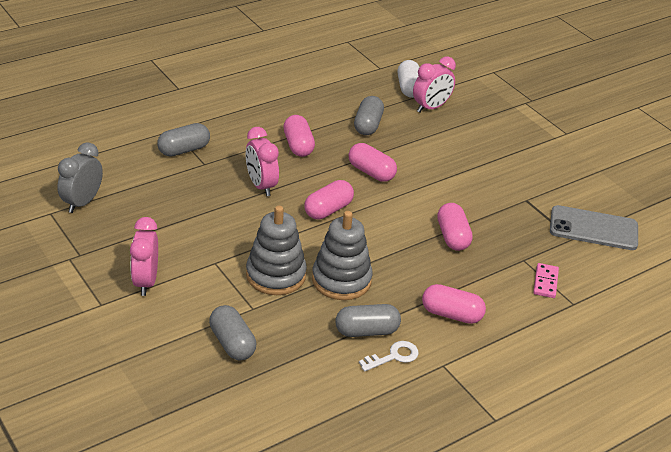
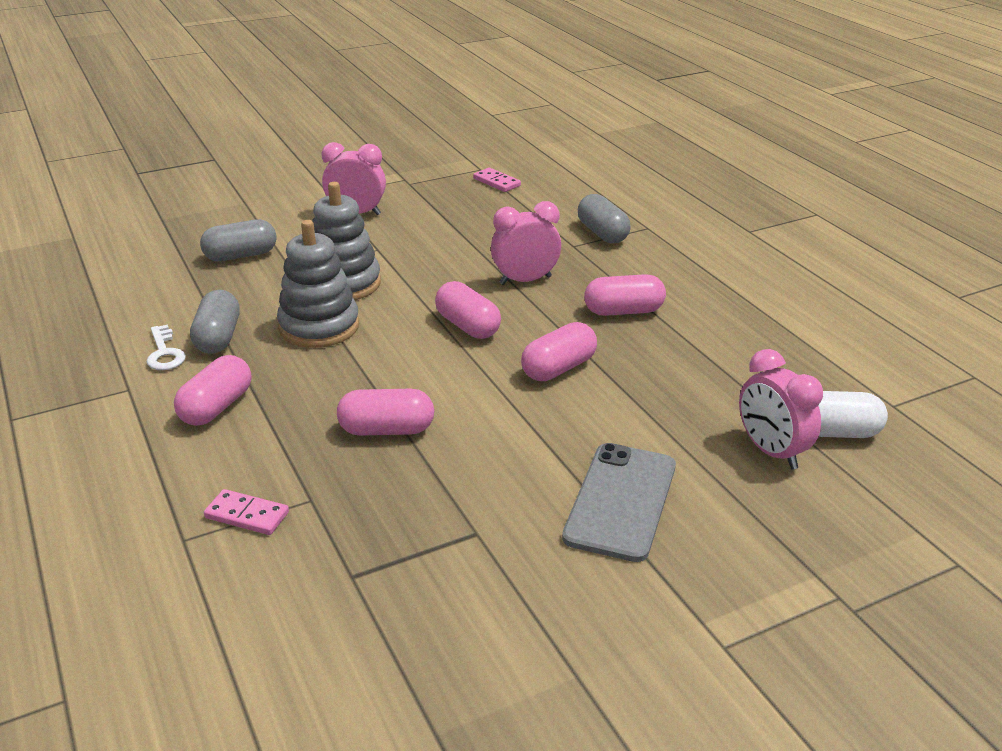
camera: 100 degrees right, 5 degrees down
grey clock [57,142,103,213] -> pink domino [473,168,521,192]
grey capsule [354,96,384,135] -> none
grey phone [550,205,638,250] -> grey phone moved to [562,443,676,562]

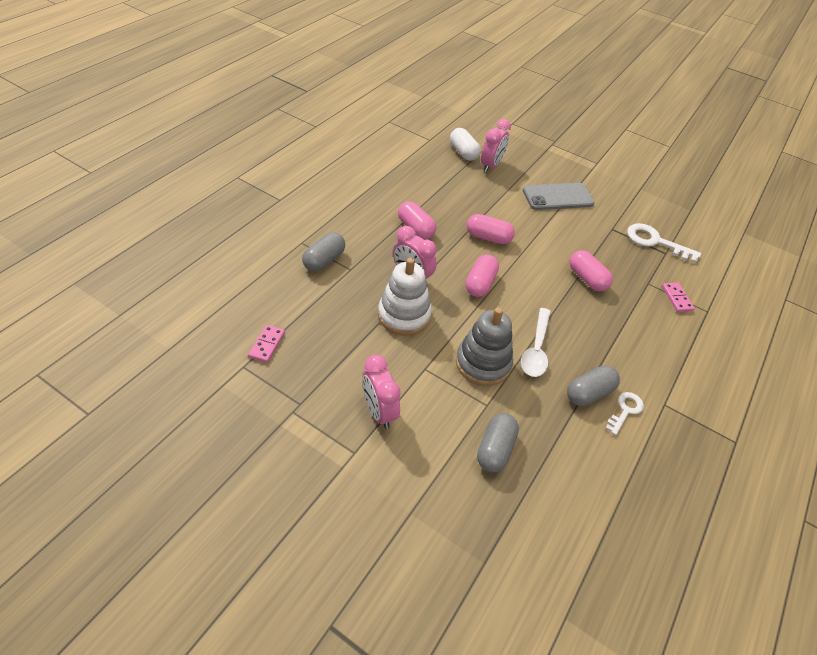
camera: 125 degrees left, 15 degrees up
pink capsule [174,355,252,426] -> none
grey capsule [200,219,277,261] -> grey capsule turned 75 degrees clockwise [477,413,519,472]
grey stacking toy [277,220,359,348] -> white spoon [521,308,551,377]
none -> white stacking toy [378,258,432,336]
none -> white key [627,223,701,263]

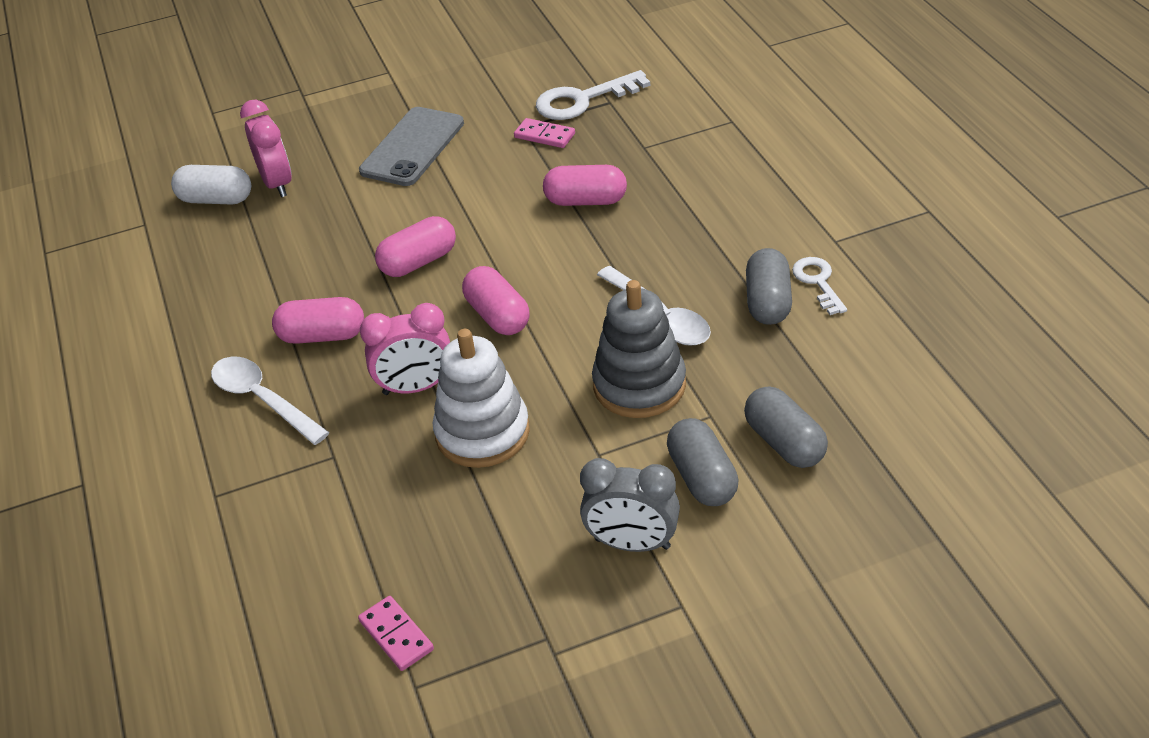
camera: 45 degrees left, 5 degrees down
grey capsule [302,232,345,272] -> grey capsule moved to [667,418,738,506]
pink clock [362,355,401,429] -> grey clock [580,458,680,552]
pink domino [662,282,695,312] -> pink domino moved to [514,118,575,148]
none -> white spoon [211,357,330,445]

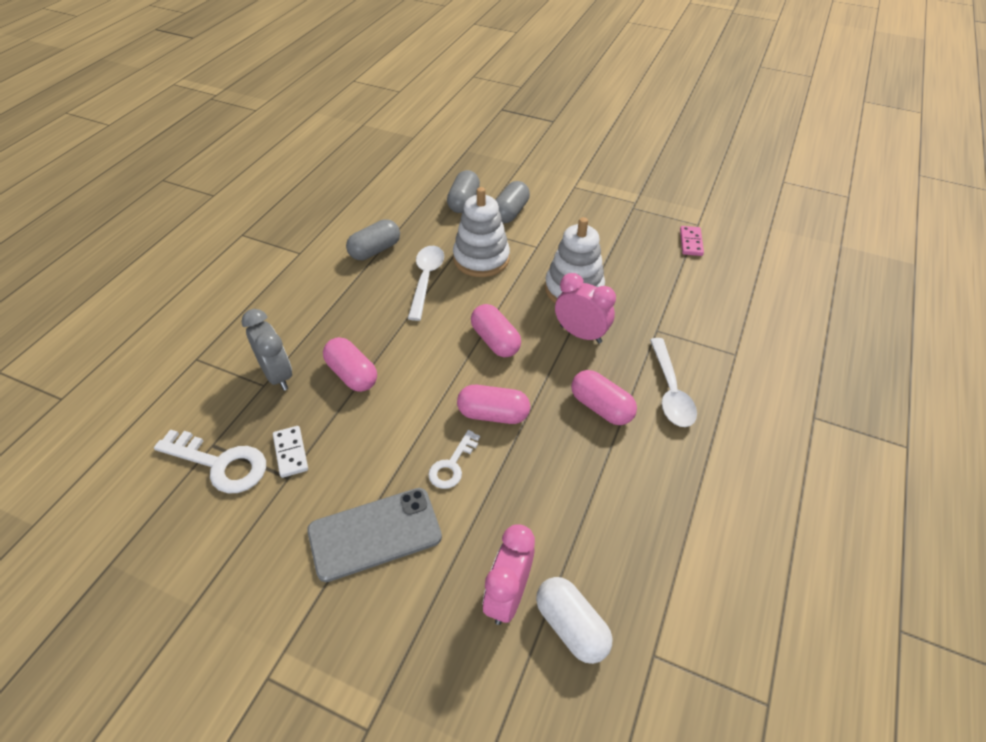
camera: 140 degrees left, 5 degrees up
pink capsule [462,266,529,335] -> pink capsule turned 45 degrees counterclockwise [471,304,521,357]
pink domino [514,118,575,148] -> white domino [273,426,308,478]
grey clock [580,458,680,552] -> grey clock moved to [241,309,292,391]
grey stacking toy [592,280,686,418] -> white stacking toy [453,187,510,277]
white key [792,257,847,315] -> white key moved to [428,430,480,489]

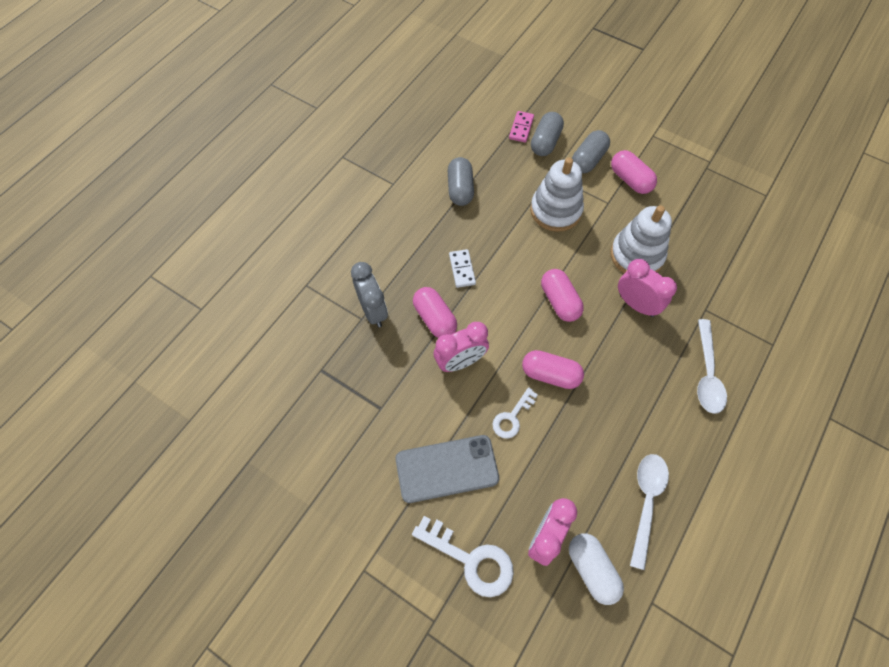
camera: 10 degrees right, 15 degrees up
white key [154,429,266,494] -> white key moved to [412,516,514,597]
white domino [273,426,308,478] -> white domino moved to [449,249,476,288]
grey capsule [346,219,400,260] -> grey capsule turned 60 degrees counterclockwise [448,157,474,206]
white spoon [408,246,444,321] -> white spoon moved to [630,454,669,570]
pink capsule [571,370,637,425] -> pink capsule moved to [611,150,657,194]
pink domino [680,226,704,256] -> pink domino moved to [509,111,534,143]
none -> pink clock [434,322,489,372]

